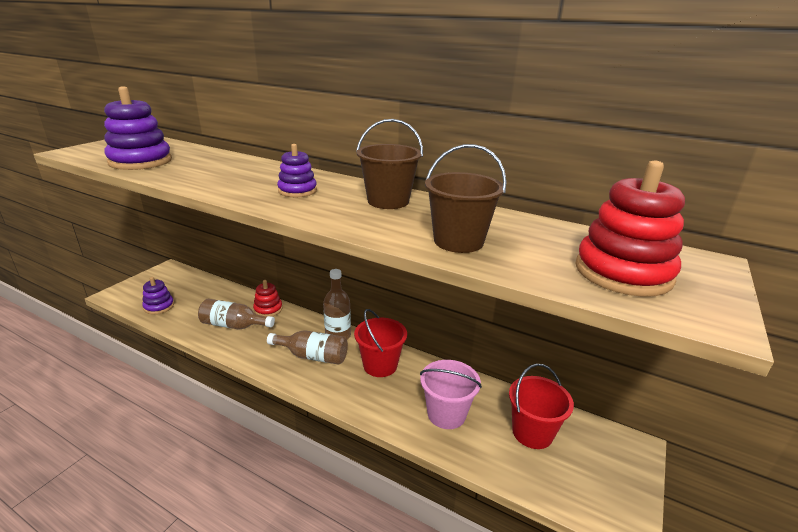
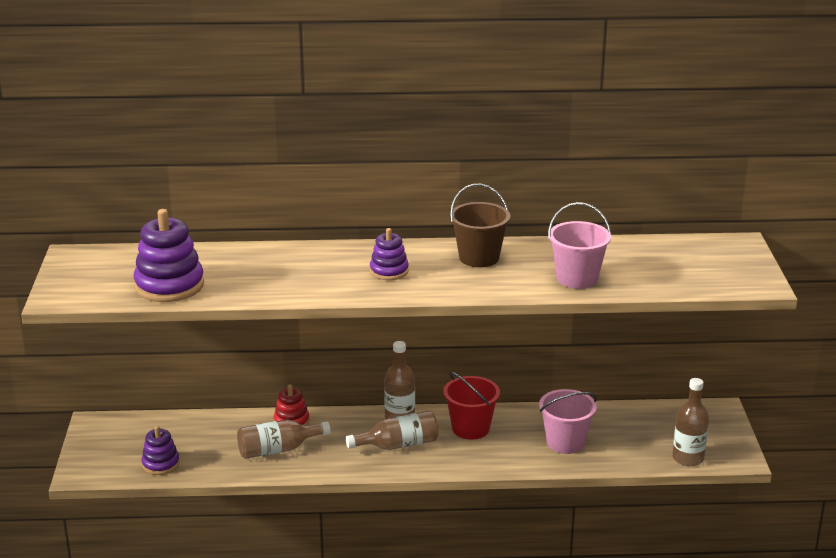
camera: 30 degrees left, 0 degrees up
brown bucket [425,144,506,253] -> pink bucket [548,202,611,289]
red bucket [509,364,574,449] -> none
red stacking toy [575,161,685,297] -> none
none -> brown bottle [672,378,709,466]

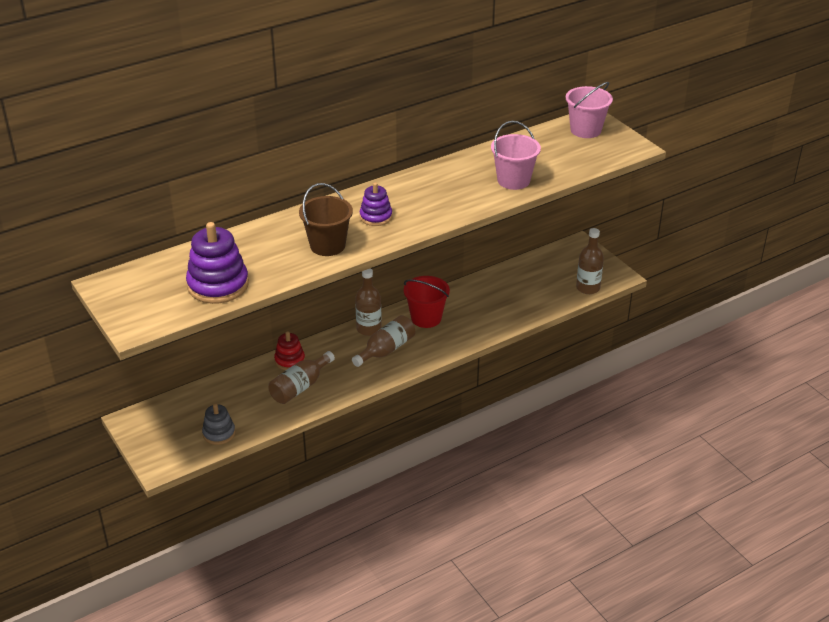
camera: 30 degrees left, 10 degrees up
purple stacking toy [141,426,180,475] -> grey stacking toy [202,403,235,445]
brown bucket [450,184,511,267] -> brown bucket moved to [299,183,353,256]
pink bucket [539,389,597,454] -> pink bucket moved to [566,82,613,138]

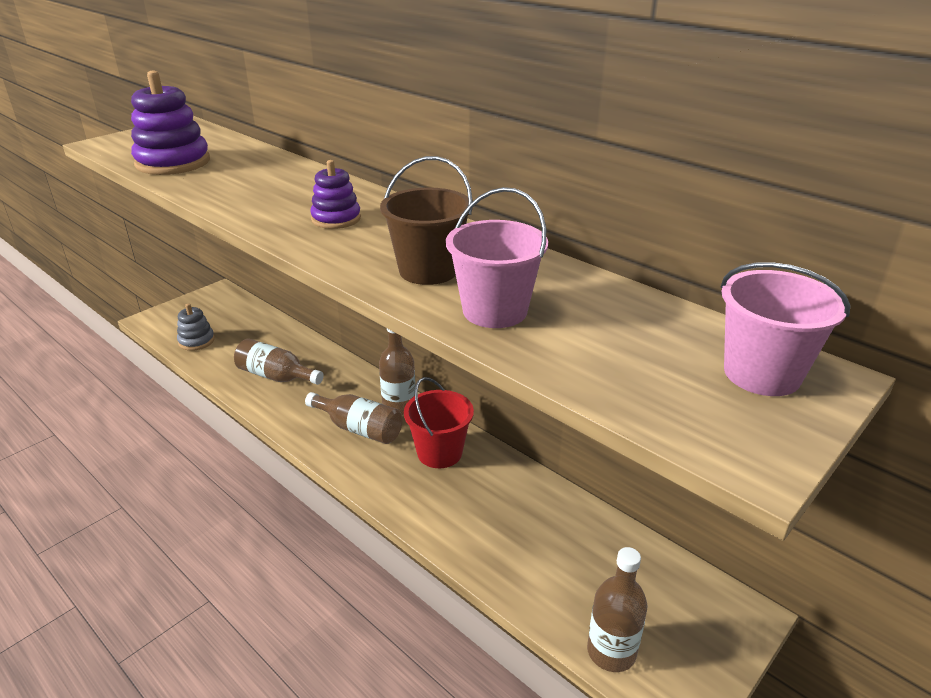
camera: 75 degrees right, 5 degrees down
red stacking toy [274,331,305,370] -> none
brown bucket [299,183,353,256] -> brown bucket moved to [380,156,473,285]

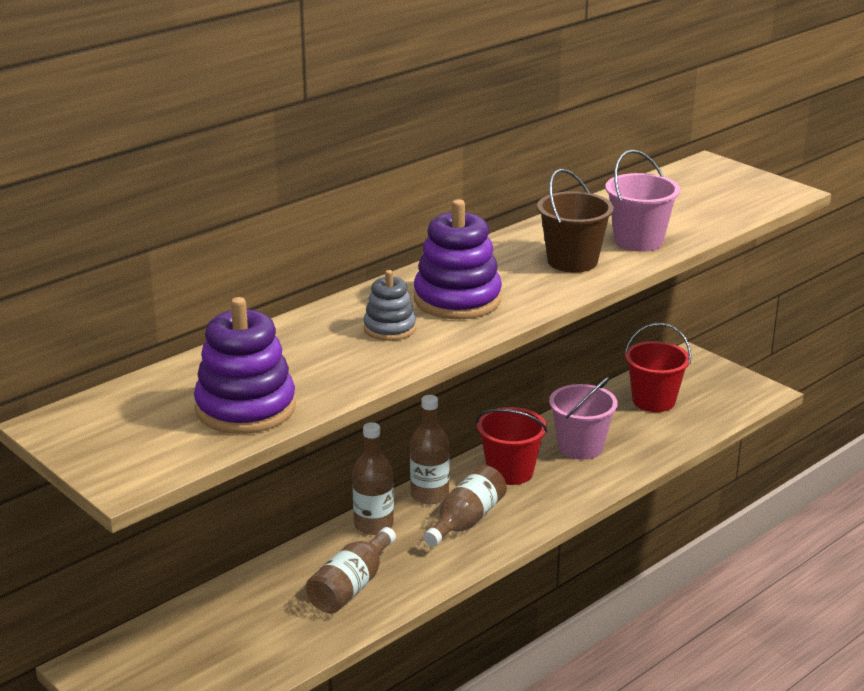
camera: 85 degrees left, 5 degrees down
grey stacking toy [177,304,215,351] -> grey stacking toy moved to [364,270,416,341]
purple stacking toy [310,160,361,229] -> purple stacking toy [414,199,502,319], size x1.73
brown bottle [587,547,647,672] -> brown bottle moved to [352,422,394,535]
pink bucket [721,262,850,396] -> pink bucket moved to [549,377,618,460]
none -> red bucket [625,323,691,412]

